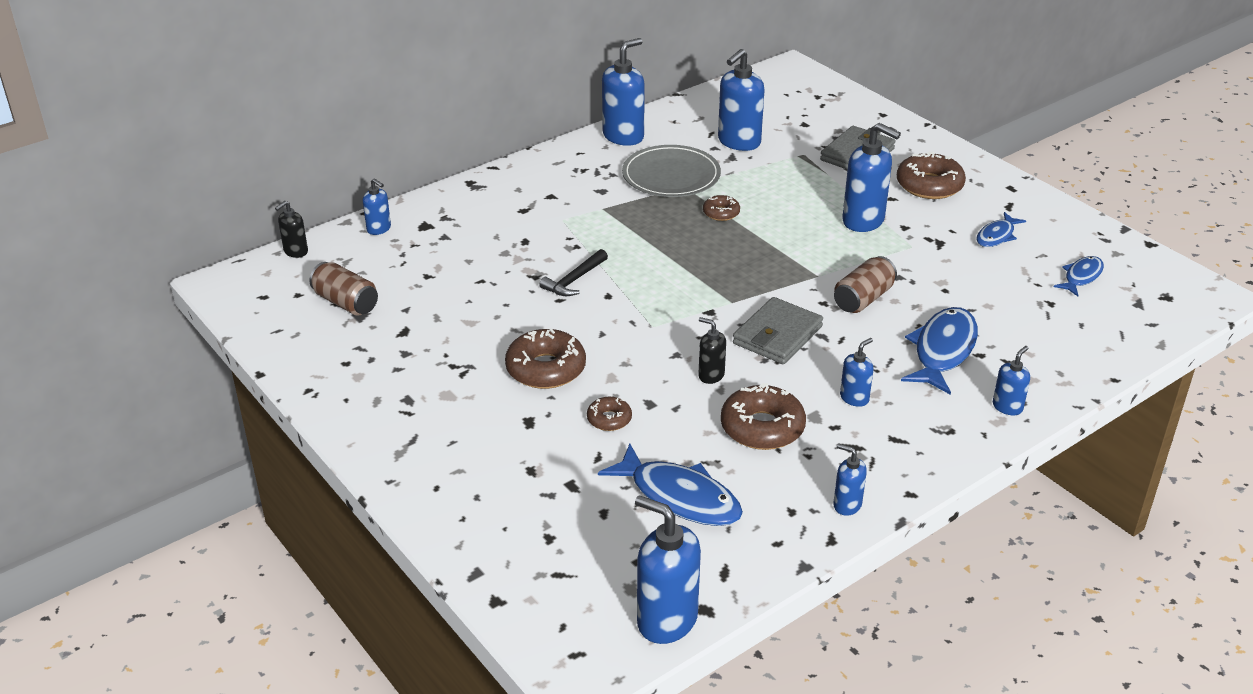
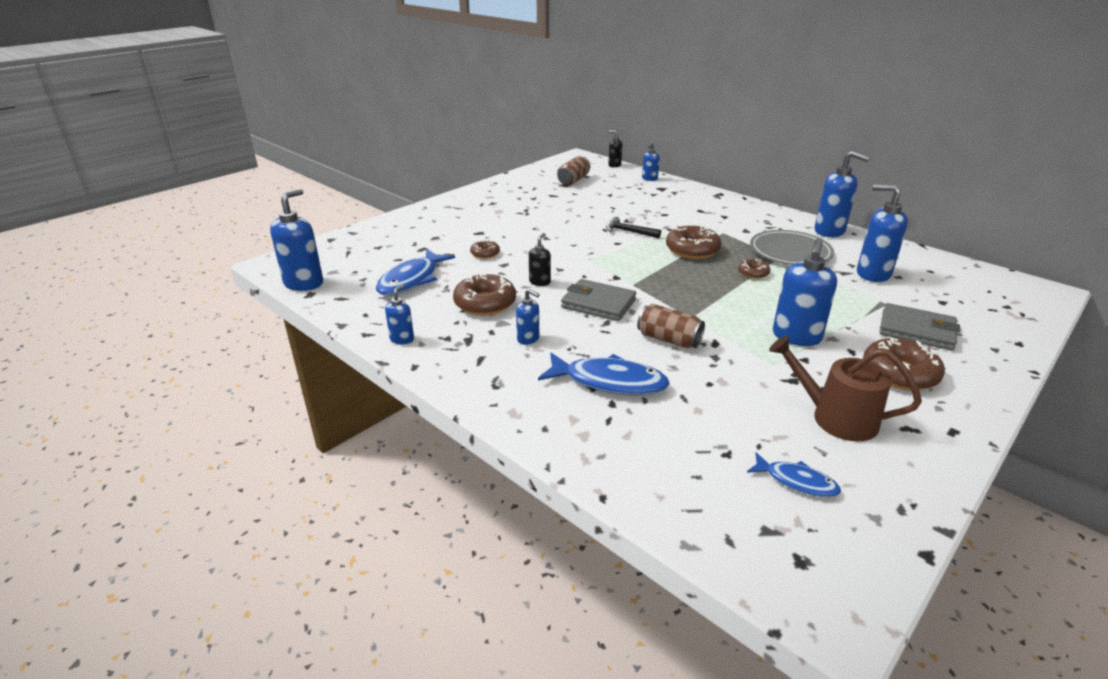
camera: 80 degrees right, 5 degrees down
brown donut [505,329,586,389] -> brown donut moved to [666,226,721,259]
blue fish [976,212,1026,247] -> brown watering can [769,335,922,442]
blue soap dispenser [993,346,1030,415] -> none

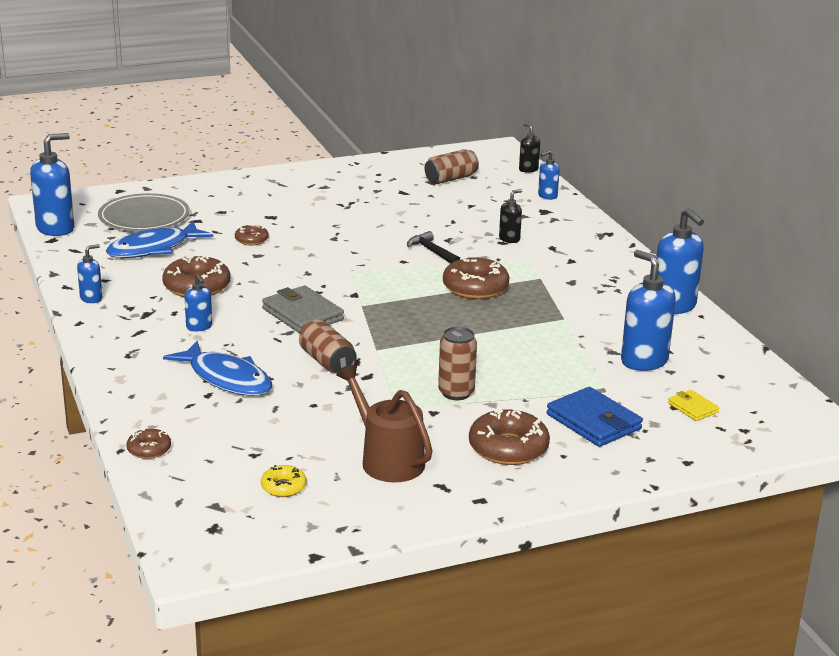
camera: 25 degrees right, 5 degrees down
black soap dispenser [529,233,551,286] -> black soap dispenser moved to [499,189,522,243]
brown donut [738,259,770,279] -> brown donut moved to [126,428,171,459]
blue fish [747,452,841,497] -> yellow donut [261,465,307,497]
grey plate [750,230,834,265] -> grey plate moved to [98,193,190,231]
blue soap dispenser [773,239,837,346] -> brown can [438,327,477,400]
grey wallet [880,303,960,351] -> blue wallet [547,387,643,447]
none -> yellow wallet [668,390,719,421]

